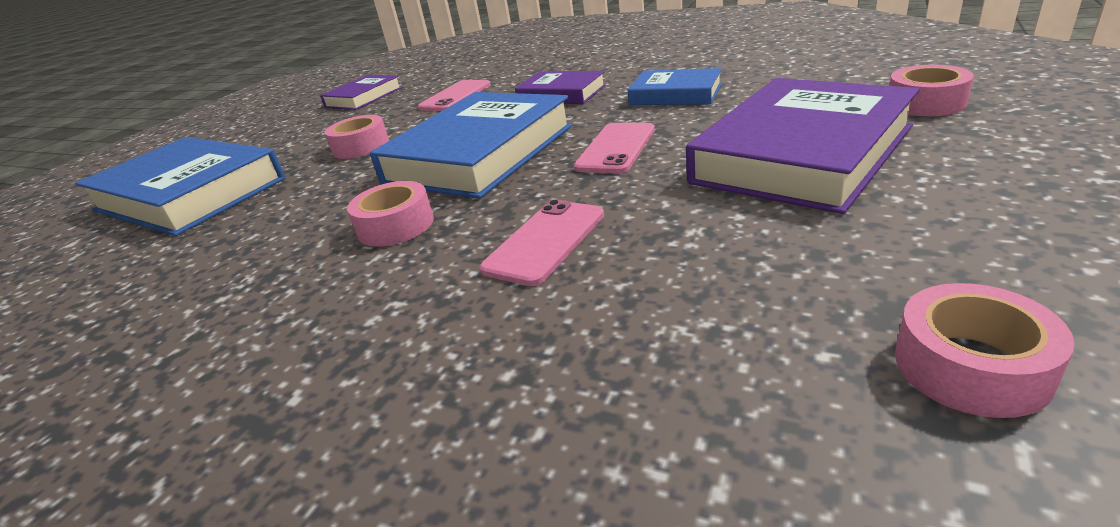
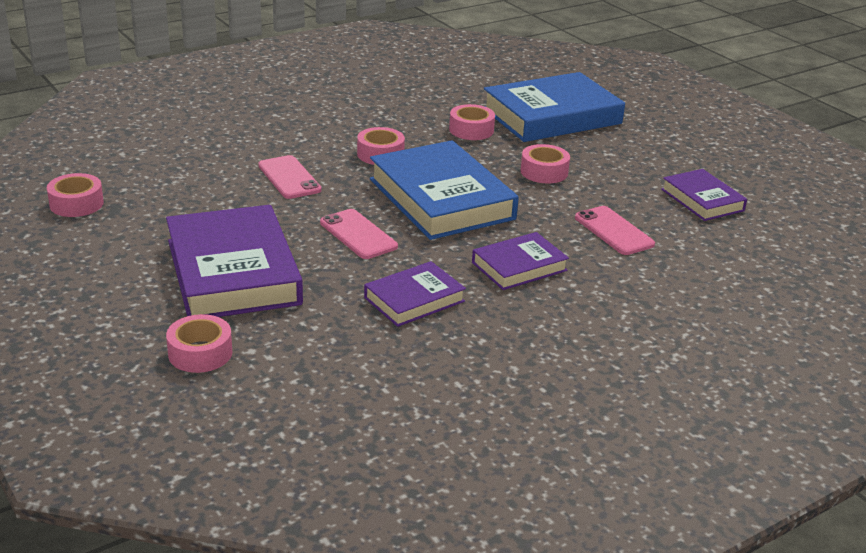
camera: 115 degrees right, 0 degrees up
blue book [627,68,722,105] -> purple book [364,261,466,327]
none -> pink tape [449,104,495,140]

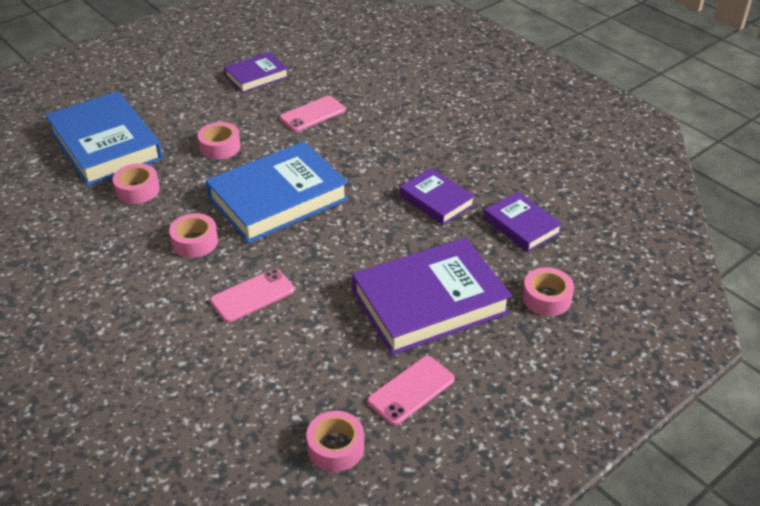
camera: 95 degrees left, 10 degrees up
pink phone [320,209,398,259] -> pink phone moved to [367,356,455,426]
purple book [472,232,569,290] -> purple book moved to [484,192,562,252]

